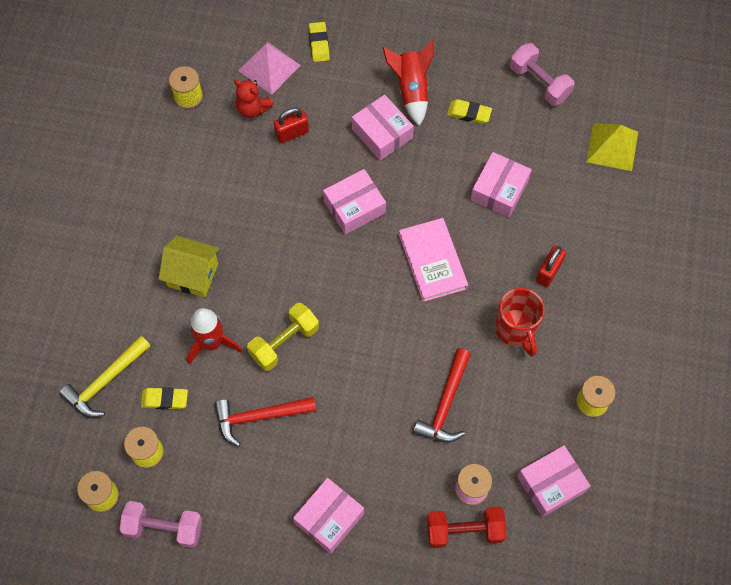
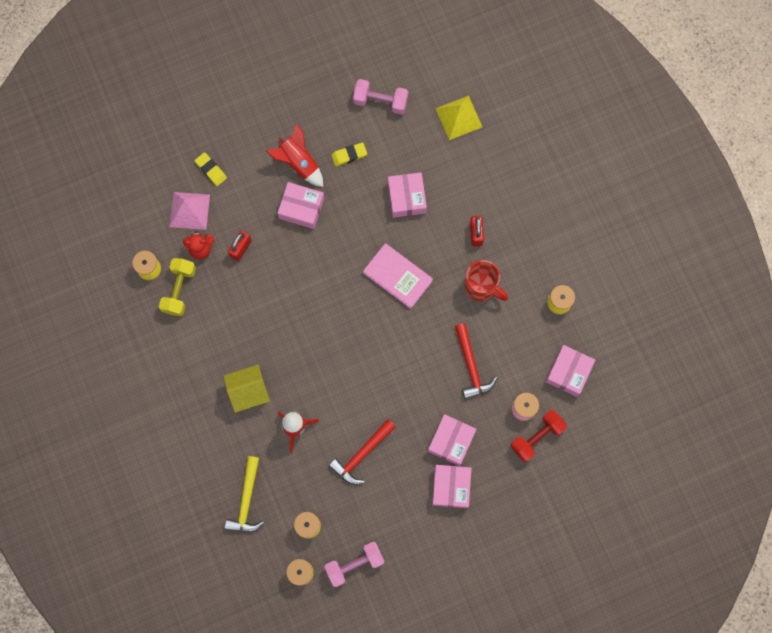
camera: 35 degrees left, 10 degrees up
yellow eraser [141,387,188,410] -> none
yellow dumbbell [247,303,319,371] -> yellow dumbbell moved to [159,258,196,316]
pink box [323,169,386,234] -> pink box moved to [428,414,477,466]

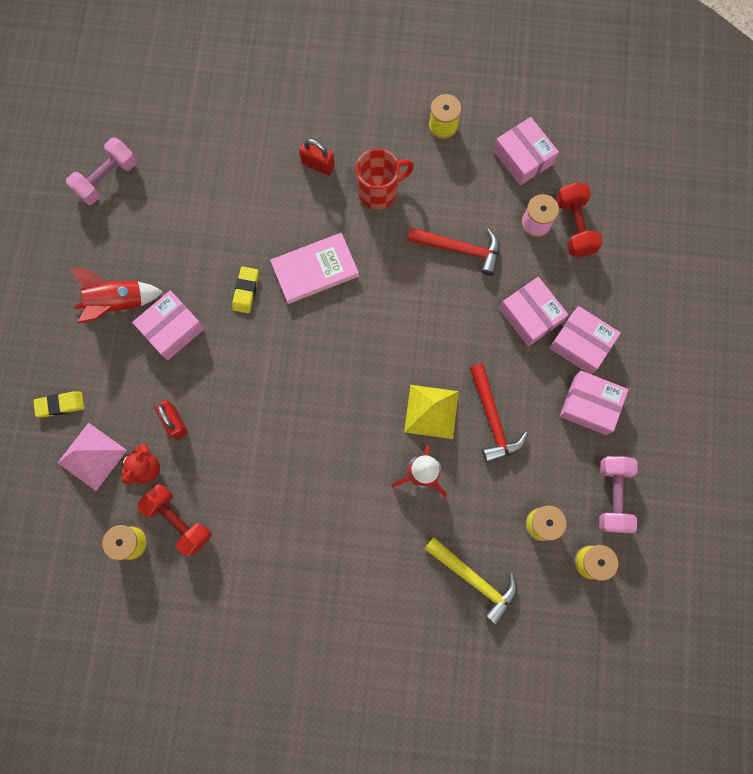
camera: 60 degrees left, 0 degrees up
yellow dumbbell [159,258,196,316] -> red dumbbell [137,484,212,556]
yellow house [224,364,270,413] -> none
yellow eraser [331,143,367,166] -> yellow eraser moved to [232,267,259,313]
pink box [388,172,427,218] -> pink box moved to [560,371,629,435]
yellow pyramid [435,96,482,140] -> yellow pyramid moved to [404,385,459,439]

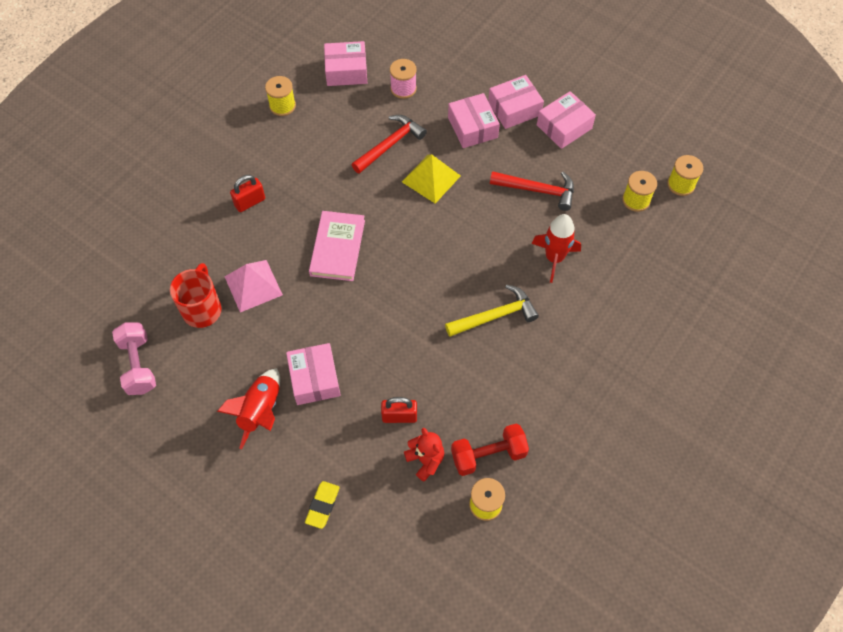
camera: 60 degrees left, 15 degrees down
pink pyramid [58,423,127,491] -> pink pyramid moved to [225,260,283,312]
yellow eraser [232,267,259,313] -> none
red mug [356,148,414,210] -> red mug moved to [170,263,221,328]
yellow pyramid [404,385,459,439] -> yellow pyramid moved to [402,154,461,204]
yellow hammer [425,537,517,625] -> yellow hammer moved to [445,285,539,337]
pink box [499,277,569,346] -> pink box turned 75 degrees clockwise [448,93,500,148]
red dumbbell [556,182,603,257] -> none
pink dumbbell [599,456,637,533] -> none

